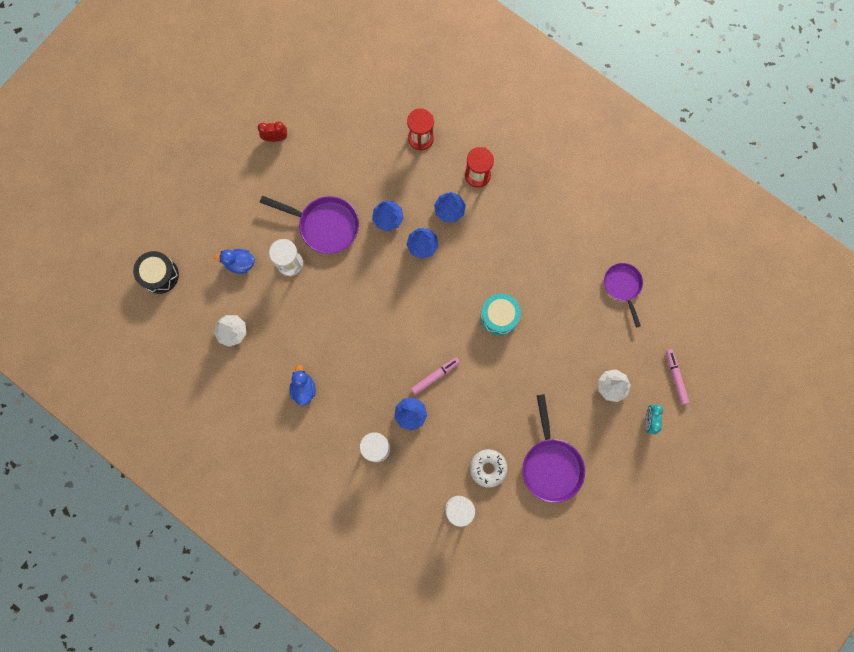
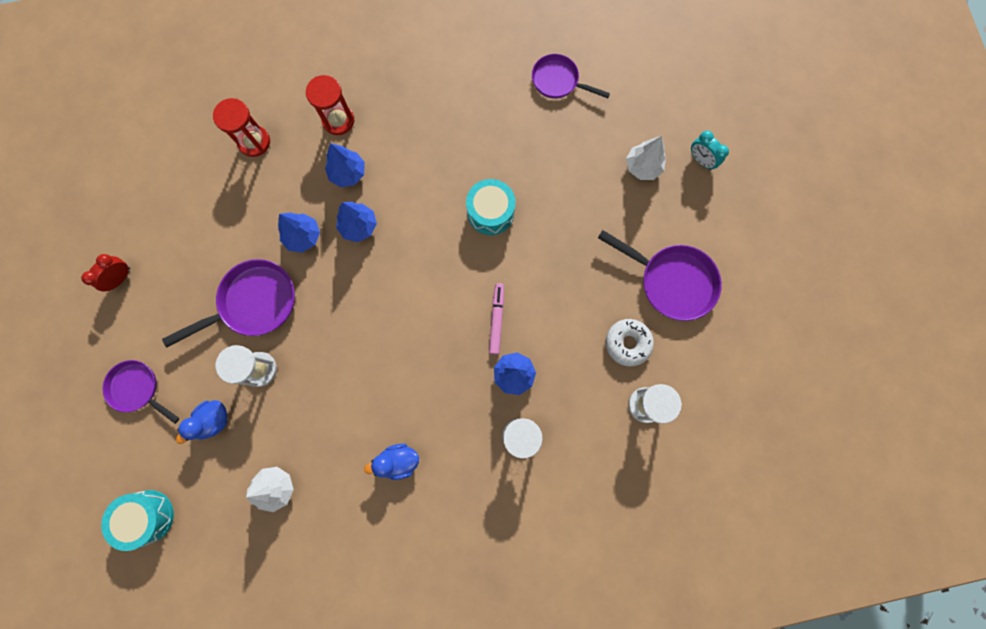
camera: 50 degrees left, 0 degrees up
black drum [133,251,179,294] -> turquoise drum [101,490,174,551]
blue duck [290,365,316,406] -> blue duck turned 45 degrees counterclockwise [364,444,419,480]
pink marker [666,349,689,405] -> none
none -> purple pan [103,360,180,424]

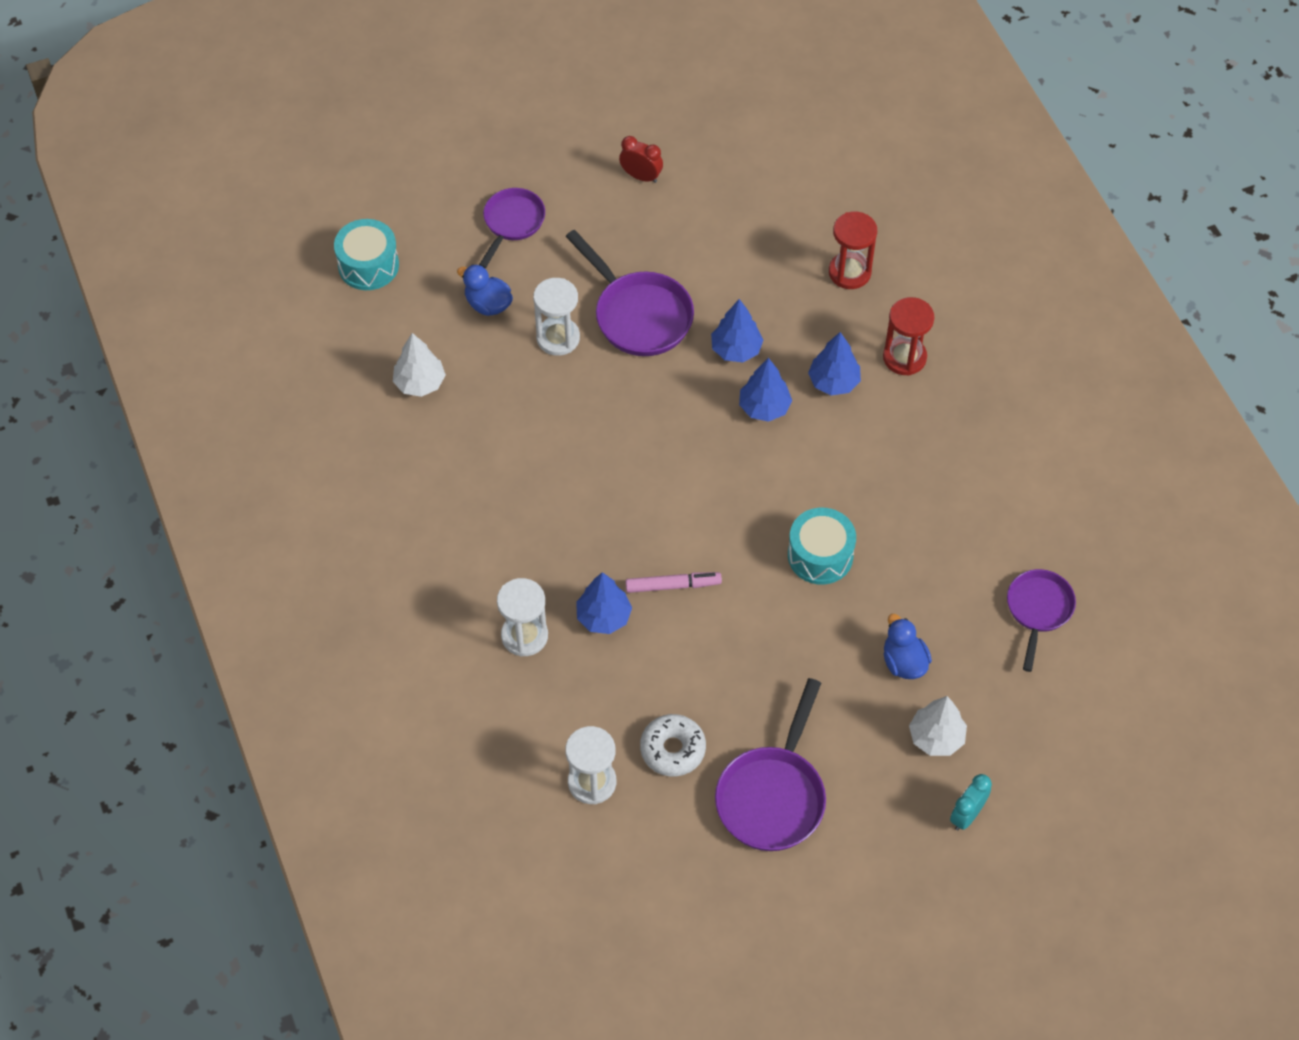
camera: 80 degrees right, 20 degrees down
blue duck [364,444,419,480] -> blue duck moved to [883,614,932,679]

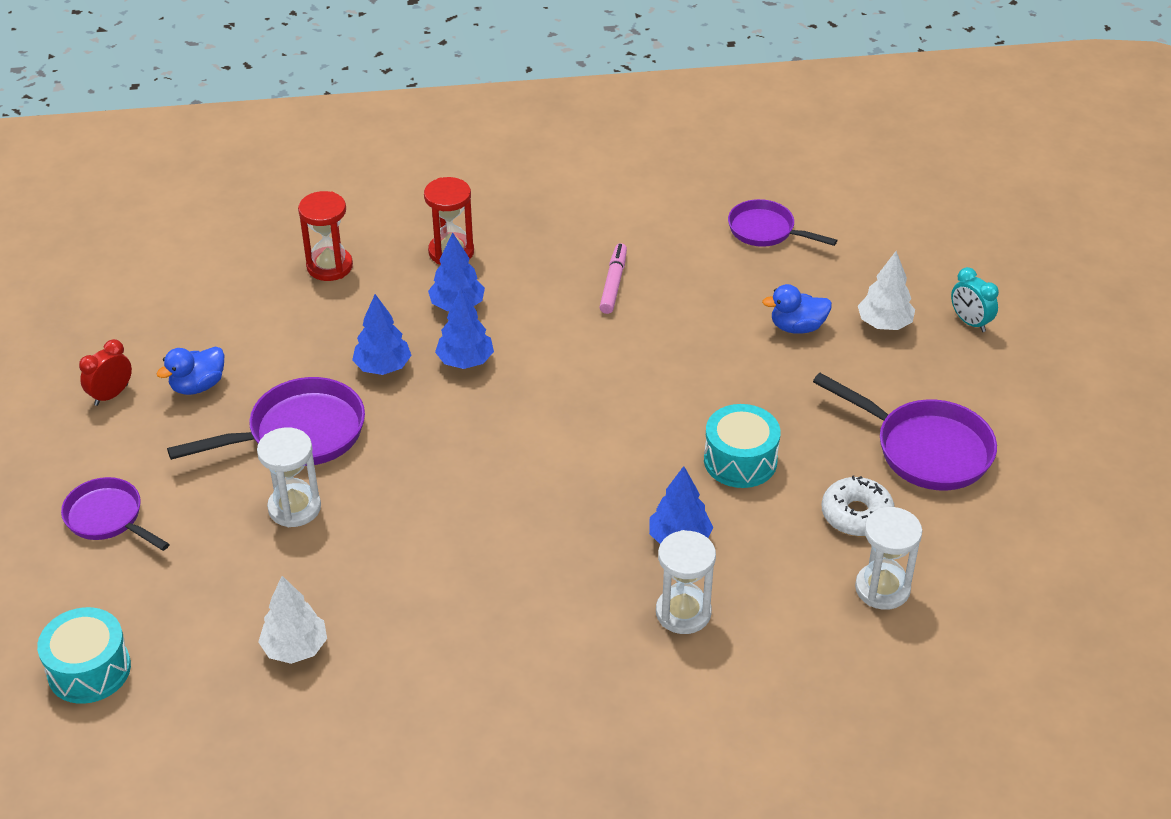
camera: 75 degrees left, 15 degrees down
blue duck [457,264,513,316] -> blue duck moved to [156,346,224,395]
pink marker [625,572,722,593] -> pink marker moved to [600,243,627,314]
turquoise drum [788,508,856,585] -> turquoise drum moved to [704,404,780,488]

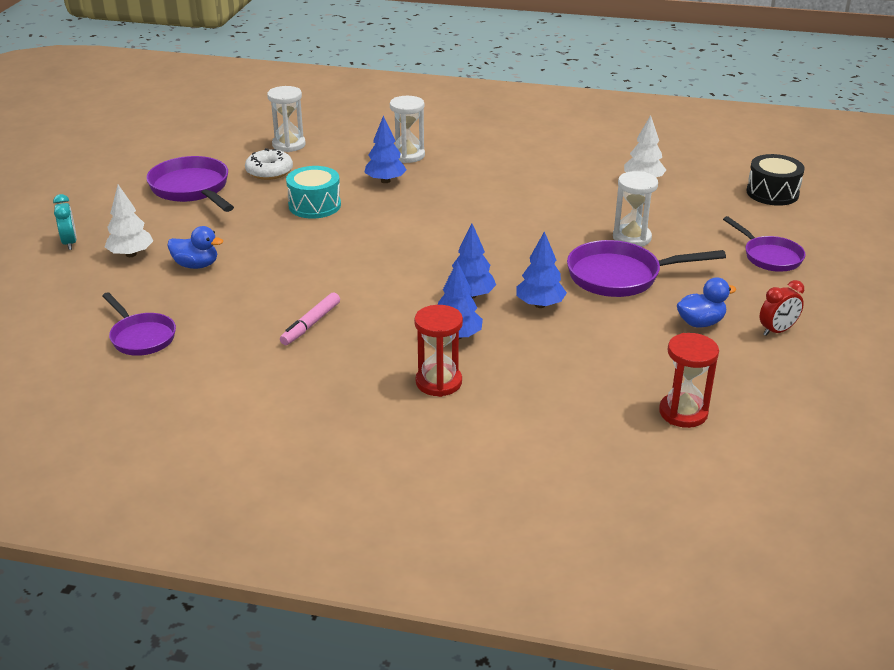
camera: 160 degrees left, 10 degrees down
turquoise drum [37,607,131,704] -> black drum [746,154,805,206]
red hourglass [298,191,353,281] -> red hourglass moved to [659,333,719,428]

